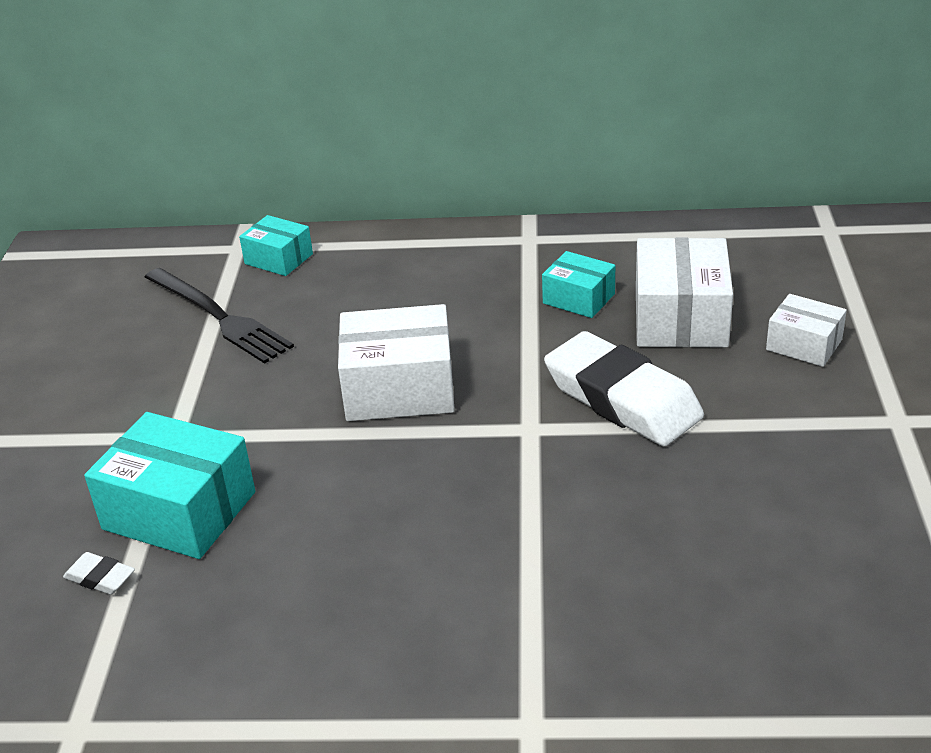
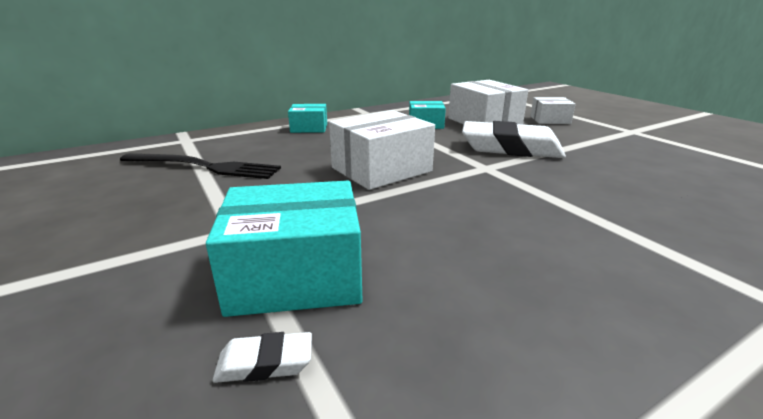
camera: 35 degrees left, 10 degrees down
turquoise box [239,215,313,276] -> turquoise box moved to [288,104,327,133]

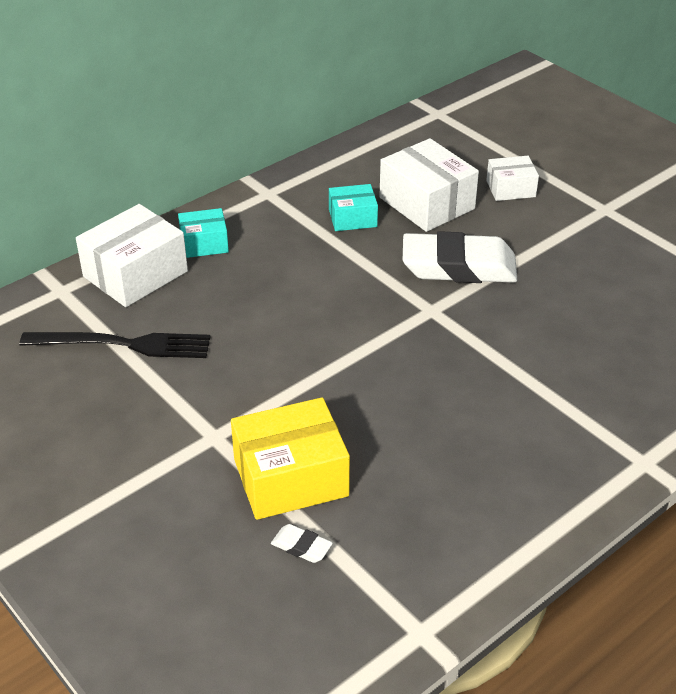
camera: 10 degrees left, 15 degrees up
turquoise box [206,181,363,317] -> yellow box [231,397,350,520]
white eraser [212,332,312,383] -> white eraser turned 45 degrees clockwise [271,524,333,563]
white box [329,110,435,190] -> white box moved to [76,204,188,307]

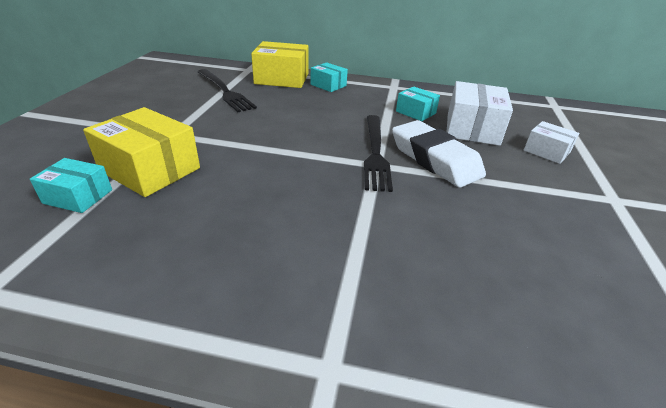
camera: 50 degrees right, 5 degrees down
white box [76,204,188,307] -> yellow box [251,41,309,88]
white eraser [271,524,333,563] -> turquoise box [30,158,112,213]
none -> black fork [364,115,393,192]

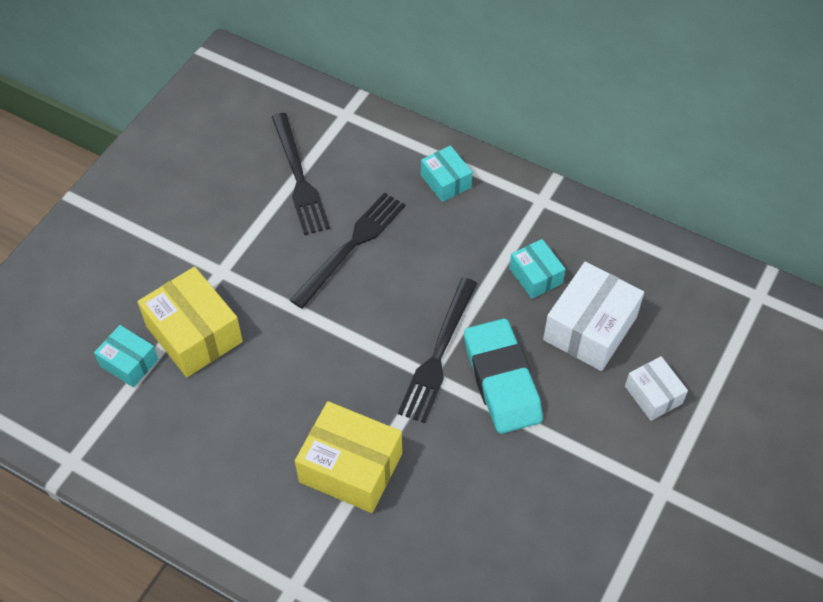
camera: 20 degrees right, 20 degrees up
yellow box [251,41,309,88] -> yellow box moved to [295,401,402,513]
white eraser [392,120,486,188] -> turquoise eraser [464,318,543,434]
none -> black fork [290,192,405,309]

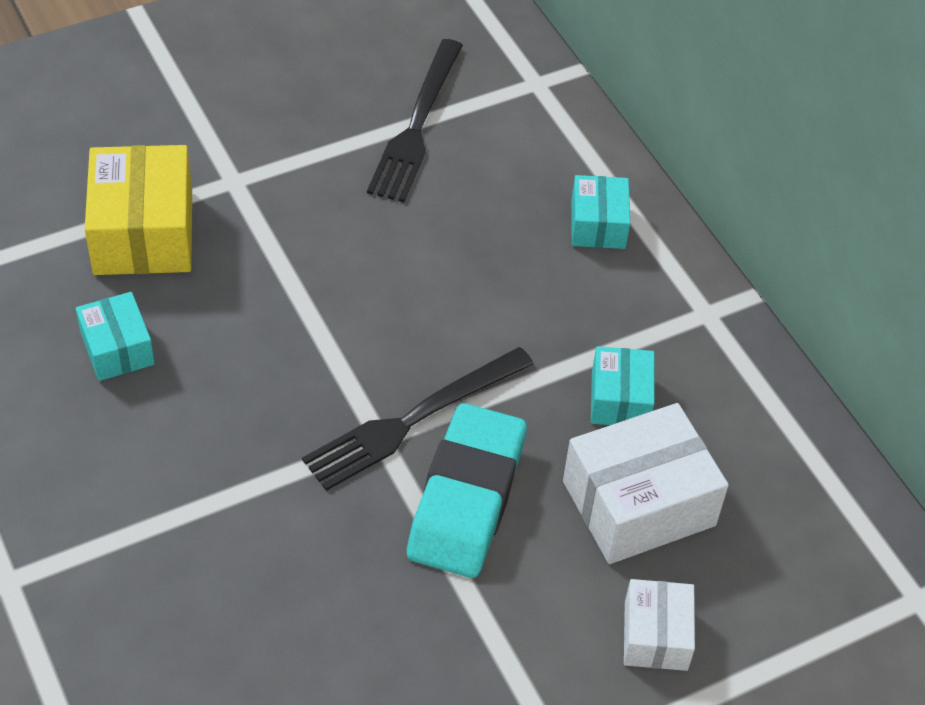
camera: 30 degrees right, 5 degrees down
turquoise box [94,325,158,387] -> turquoise box moved to [76,292,155,381]
black fork [290,192,405,309] -> none
yellow box [295,401,402,513] -> none

